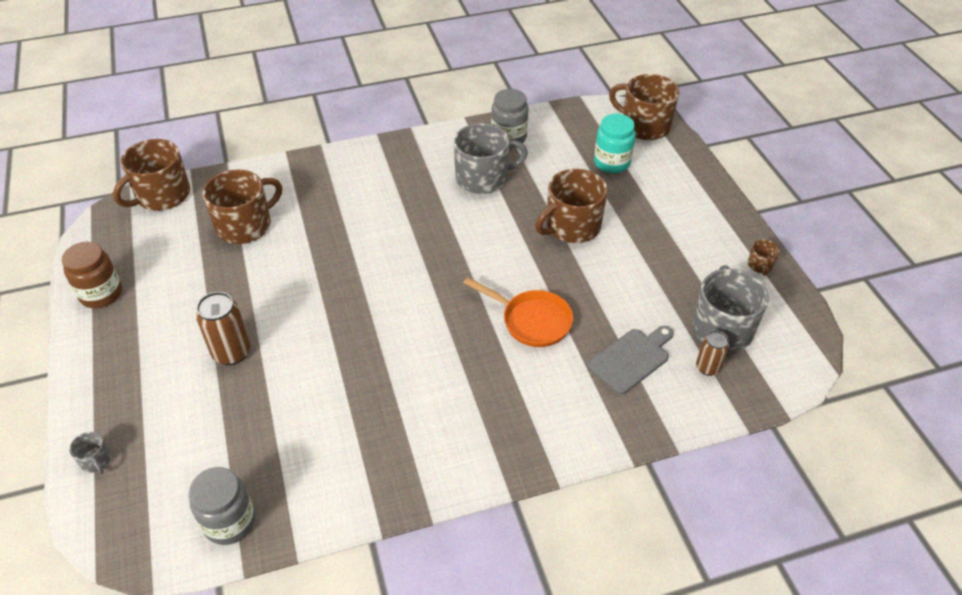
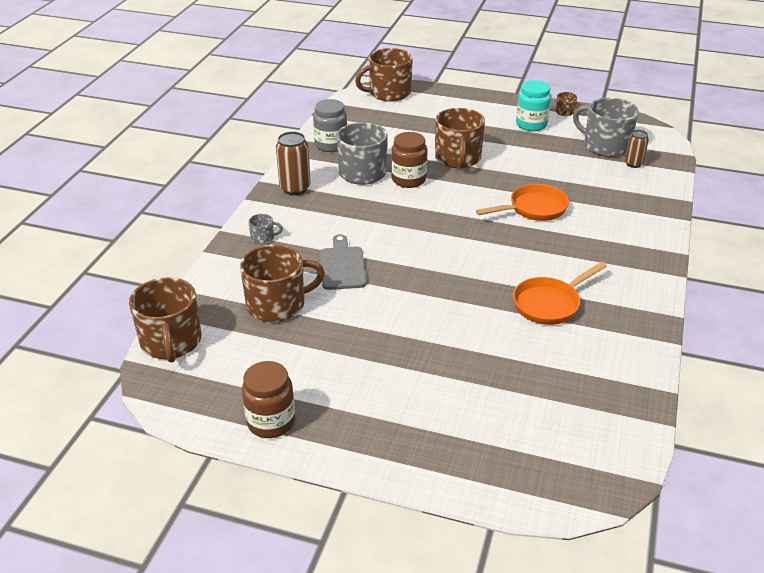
camera: 55 degrees left, 10 degrees down
grey mug [69,432,111,474] -> grey mug moved to [248,214,283,244]
grey jar [189,467,255,545] -> none
brown can [196,292,251,365] -> brown can moved to [276,131,310,195]
brown mug [202,170,282,244] -> brown mug turned 75 degrees clockwise [240,244,325,322]
grey cutting board [588,326,674,394] -> grey cutting board moved to [320,234,367,290]
turquoise jar [594,114,636,173] -> turquoise jar moved to [516,80,551,131]
none -> brown jar [391,132,427,188]
none -> orange pan [513,262,607,325]

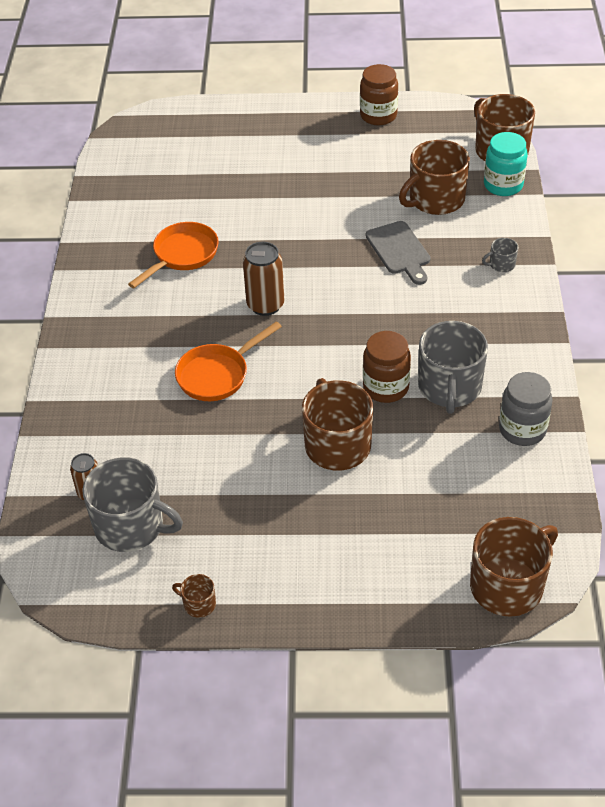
camera: 165 degrees right, 10 degrees up
brown can [276,131,310,195] -> brown can moved to [243,242,284,316]
turquoise jar [516,80,551,131] -> turquoise jar moved to [484,132,528,196]

